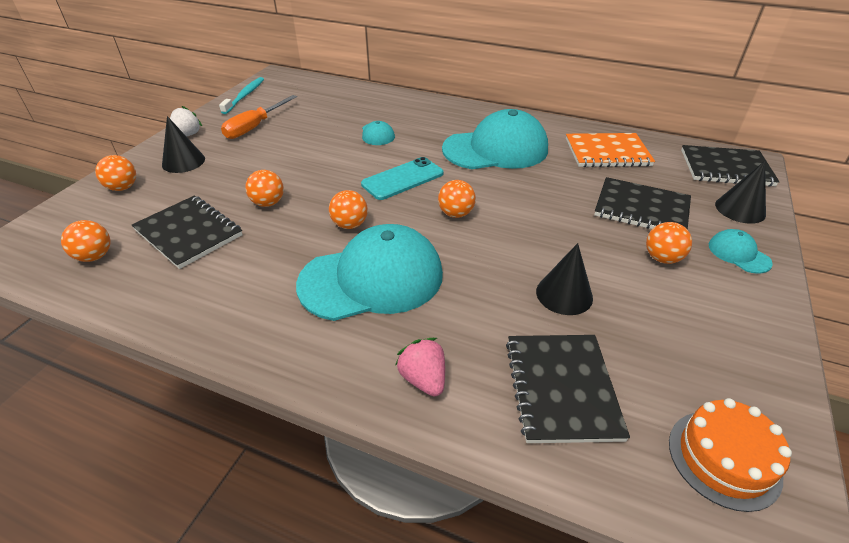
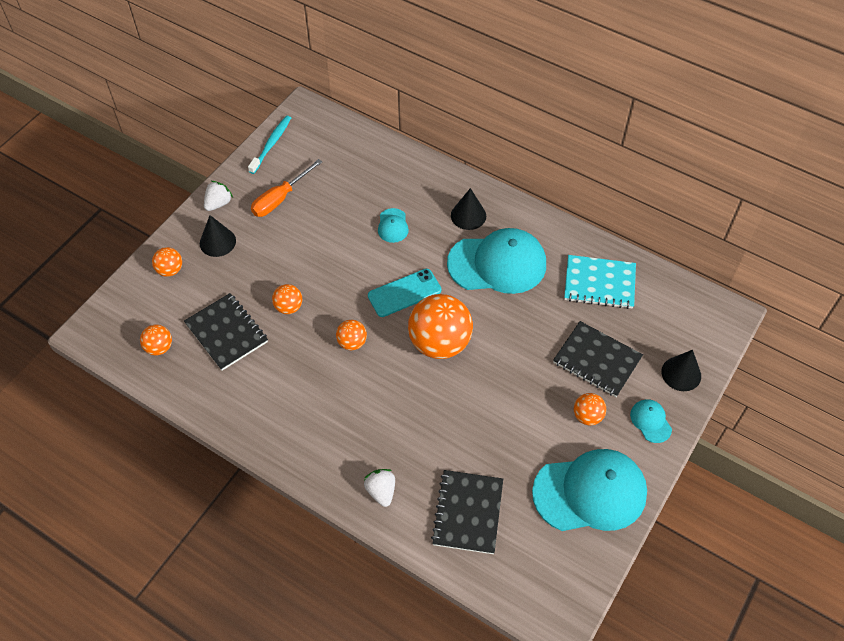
camera: 10 degrees right, 15 degrees up
turquoise cap [296,224,443,321] -> turquoise cap moved to [532,449,647,531]
pink strawberry [395,338,445,396] -> white strawberry [364,469,395,507]
orange ball [438,180,476,218] -> orange ball [408,294,473,359], size x2.08
black cone [536,243,593,315] -> black cone moved to [451,188,486,230]
orange notebook [566,133,655,167] -> turquoise notebook [564,255,636,309]
orange cake [669,398,792,512] -> none
black notebook [681,145,780,186] -> none

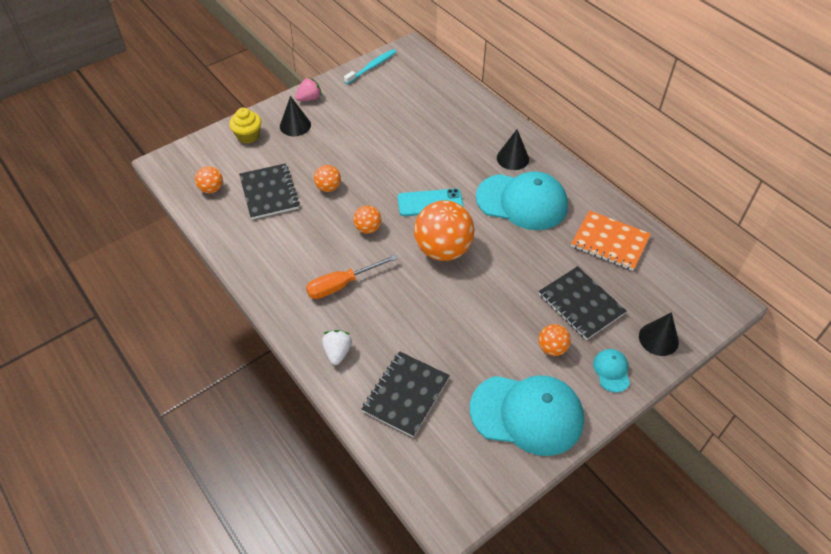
camera: 20 degrees right, 5 degrees down
orange ball [152,247,182,277] -> yellow cupcake [229,108,261,144]
white strawberry [204,181,233,211] -> pink strawberry [295,77,322,101]
orange screwdriver [251,159,322,217] -> orange screwdriver moved to [306,255,397,299]
turquoise cap [378,208,409,243] -> none
turquoise notebook [564,255,636,309] -> orange notebook [571,210,651,271]

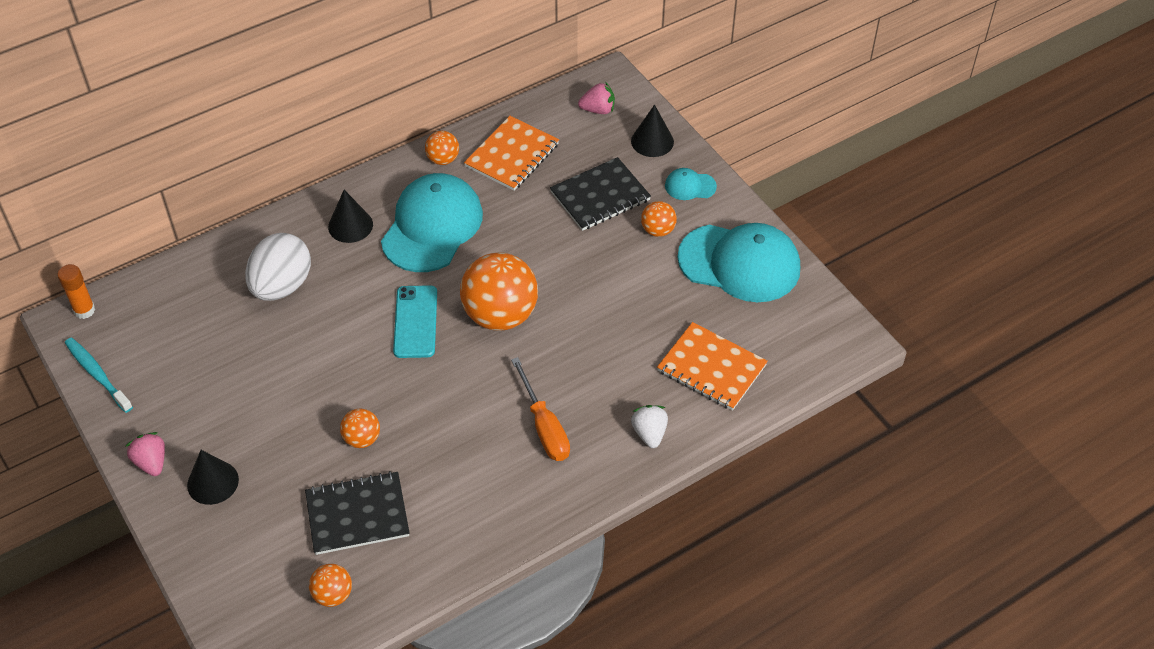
camera: 85 degrees left, 0 degrees up
yellow cupcake [229,108,261,144] -> none
white strawberry [322,330,352,365] -> white strawberry turned 75 degrees clockwise [631,405,668,448]
orange ball [353,206,382,234] -> orange ball moved to [425,131,459,165]
black notebook [361,351,450,437] -> orange notebook [657,322,768,411]
turquoise cap [470,375,584,456] -> turquoise cap turned 90 degrees clockwise [677,223,800,302]
none -> orange glue stick [57,264,95,319]
none -> white egg [245,233,311,301]
none -> pink strawberry [578,82,615,114]

